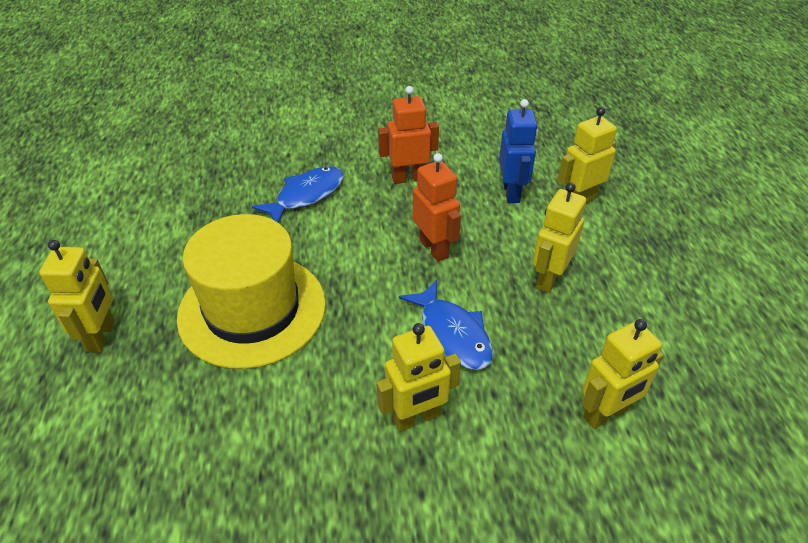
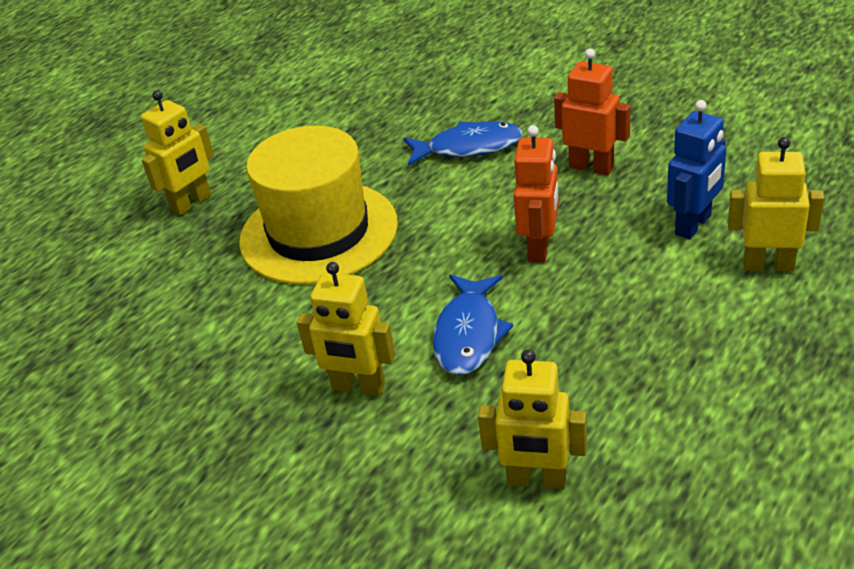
camera: 45 degrees right, 5 degrees down
yellow robot [533,182,586,293] -> none

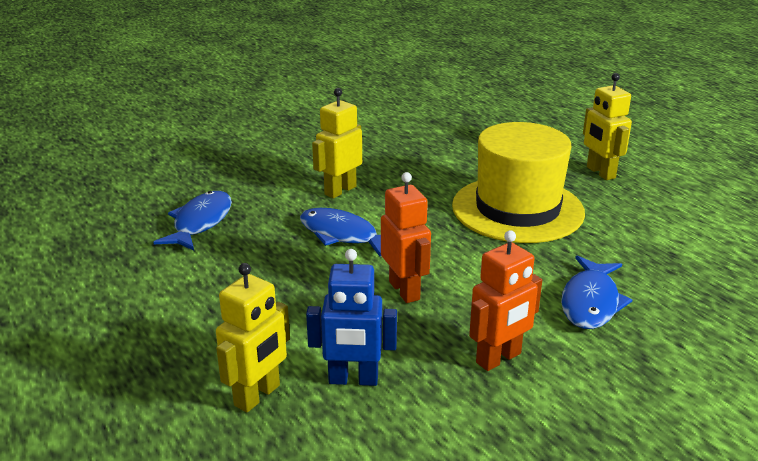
camera: 110 degrees right, 10 degrees down
yellow robot [478,350,587,489] -> blue fish [154,191,232,250]
orange robot [514,125,559,263] -> orange robot turned 150 degrees counterclockwise [381,172,431,303]
blue robot [667,100,726,239] -> blue robot turned 60 degrees counterclockwise [306,249,397,386]

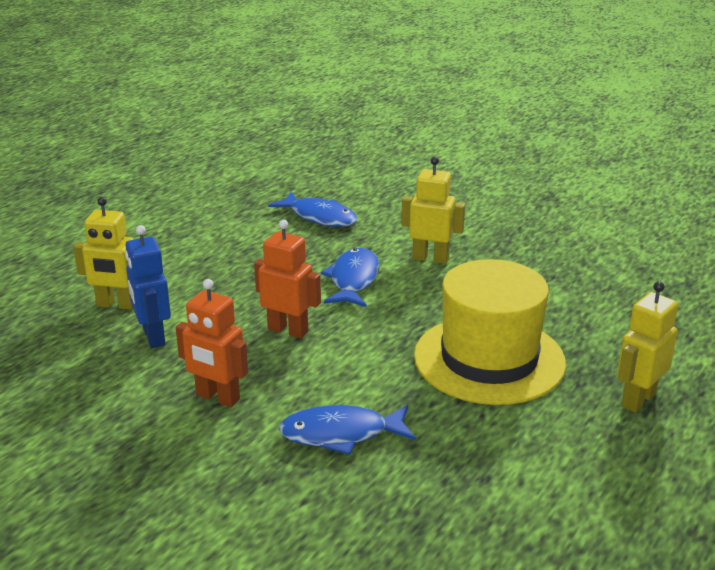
camera: 65 degrees right, 0 degrees up
blue fish [154,191,232,250] -> blue fish turned 45 degrees clockwise [268,192,358,227]
orange robot [381,172,431,303] -> orange robot turned 105 degrees counterclockwise [254,220,321,339]

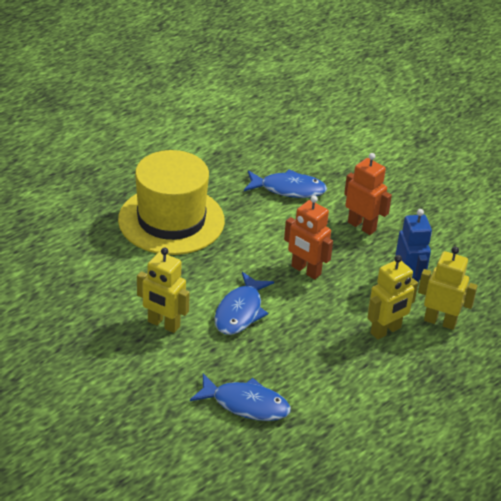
camera: 170 degrees left, 10 degrees up
blue fish [268,192,358,227] -> blue fish turned 150 degrees clockwise [190,374,291,421]
yellow robot [617,281,678,413] -> yellow robot moved to [367,255,418,340]

